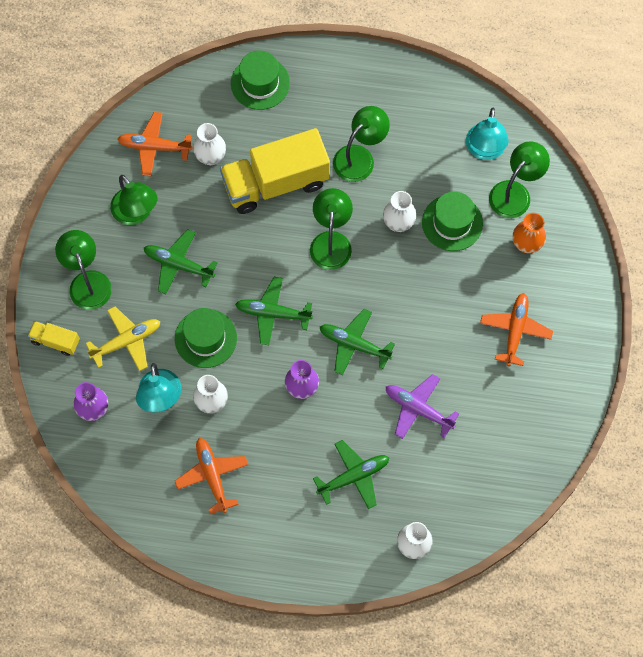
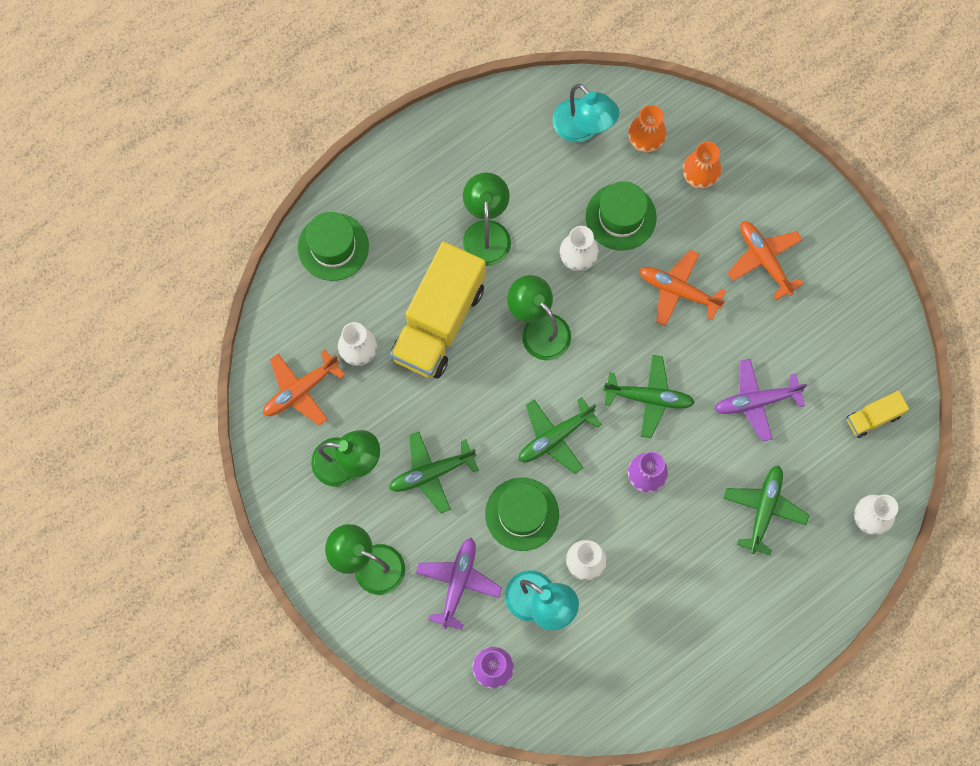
camera: 45 degrees left, 5 degrees up
yellow truck [28,321,80,356] -> yellow truck moved to [847,391,909,438]
yellow plane [86,306,160,371] -> purple plane [416,538,502,630]
orange plane [175,438,248,514] -> orange plane moved to [639,250,726,326]
green plane [320,309,395,375] -> green plane turned 150 degrees counterclockwise [603,355,695,438]
green lamp [489,141,550,218] -> orange vase [628,105,667,153]

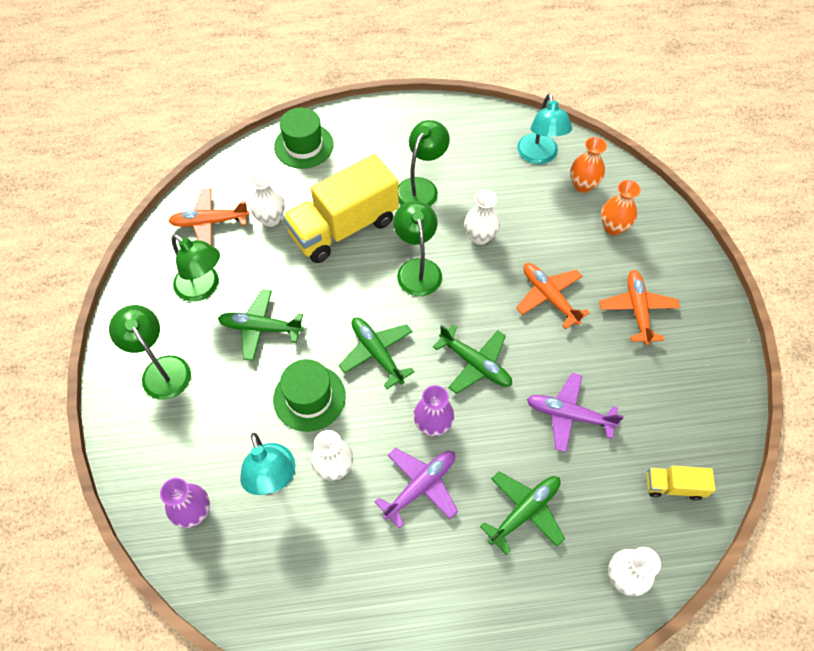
camera: 30 degrees right, 15 degrees down
purple plane [416,538,502,630] -> purple plane moved to [375,448,458,529]
green plane [519,397,602,474] -> green plane turned 60 degrees clockwise [339,317,415,389]
green hat [586,181,657,251] -> none

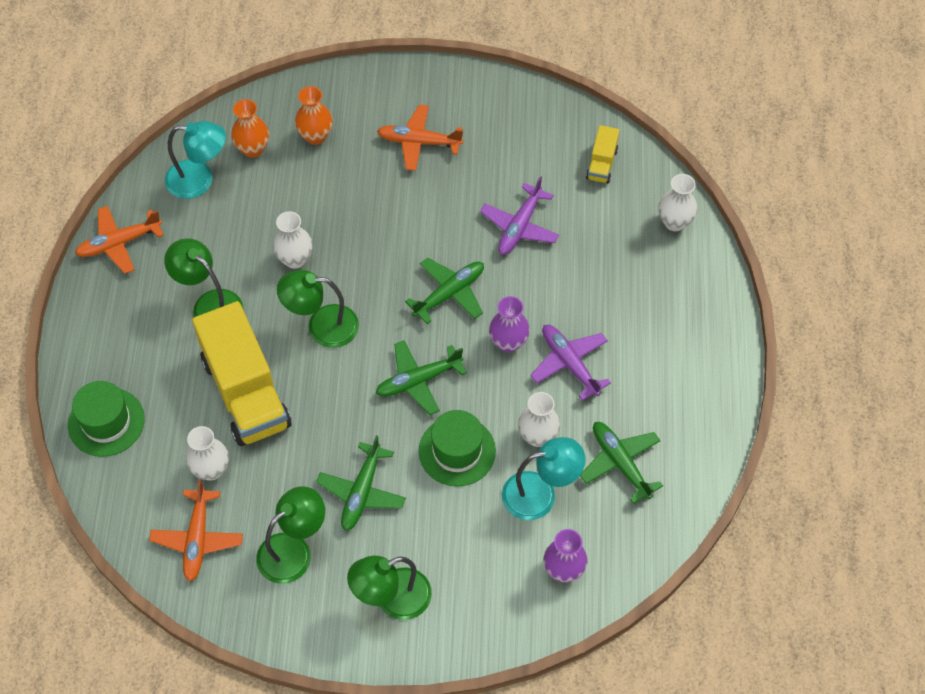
camera: 80 degrees left, 0 degrees up
green plane [480,471,565,555] -> green plane moved to [580,422,663,504]
orange plane [516,263,590,329] -> orange plane moved to [75,206,164,274]

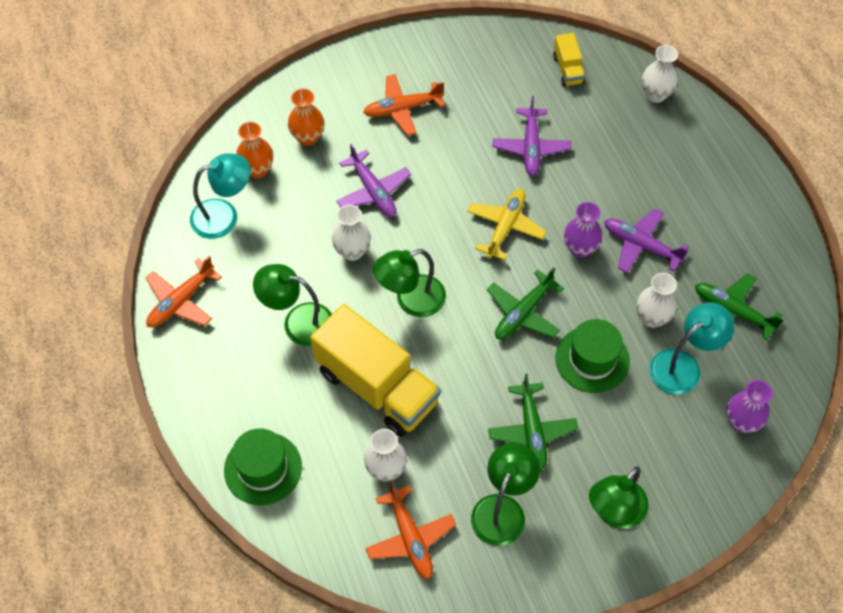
camera: 25 degrees left, 0 degrees up
green plane [405,258,484,324] -> yellow plane [467,189,547,260]
none -> purple plane [336,143,411,217]

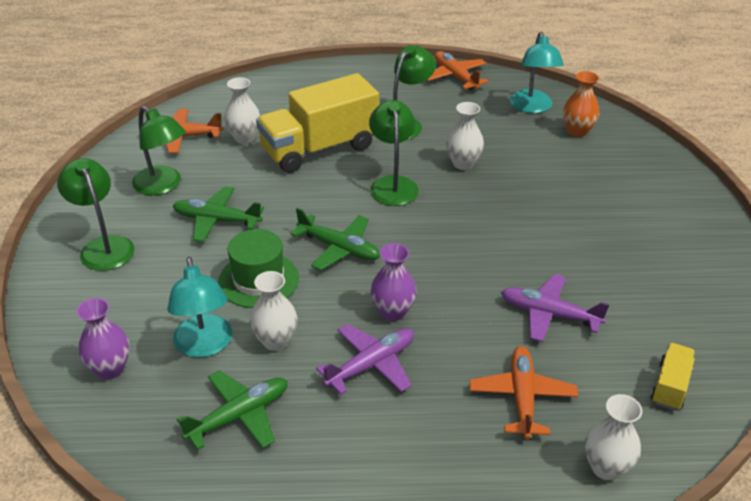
camera: 110 degrees right, 20 degrees down
green hat [224,428,302,506] -> none
orange vase [288,89,325,146] -> none
purple plane [336,143,411,217] -> none
orange plane [363,74,445,136] -> orange plane moved to [470,346,578,439]
yellow plane [467,189,547,260] -> none
green plane [487,267,564,339] -> green plane turned 150 degrees clockwise [290,208,380,270]
yellow truck [553,33,585,87] -> yellow truck turned 105 degrees clockwise [650,343,695,411]

